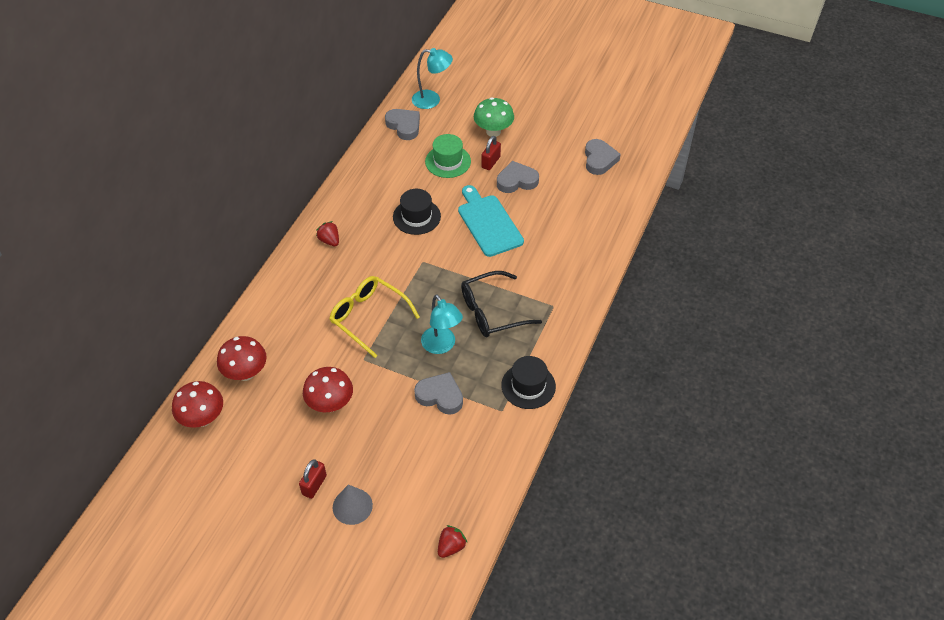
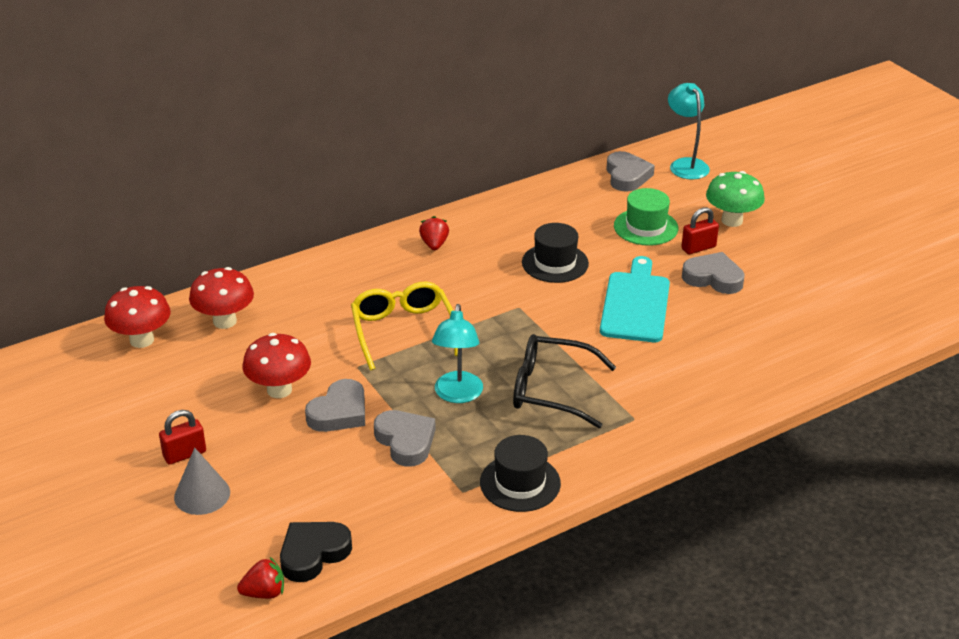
camera: 35 degrees right, 15 degrees down
turquoise lamp [412,48,453,109] -> turquoise lamp turned 150 degrees counterclockwise [668,83,710,179]
grey heart [585,139,621,175] -> grey heart moved to [305,379,365,432]
none -> black heart [280,522,352,582]

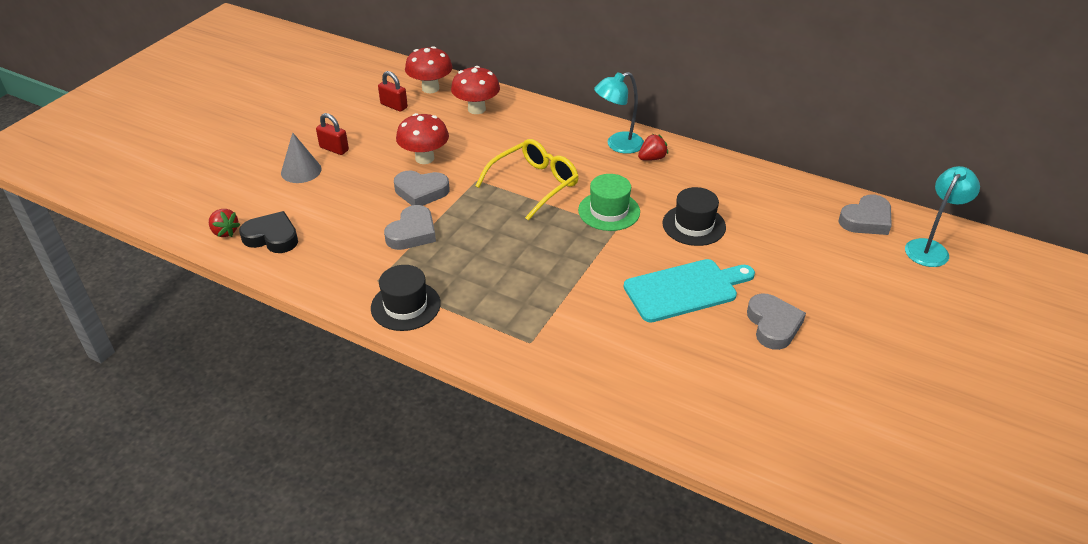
camera: 60 degrees right, 5 degrees up
turquoise lamp [432,304,483,403] -> turquoise lamp moved to [594,72,644,154]
black glasses [513,334,616,428] -> none
green hat [614,188,678,246] -> green hat moved to [578,174,640,231]
red padlock [681,207,719,254] -> red padlock moved to [378,71,408,112]
green mushroom [706,171,765,227] -> none

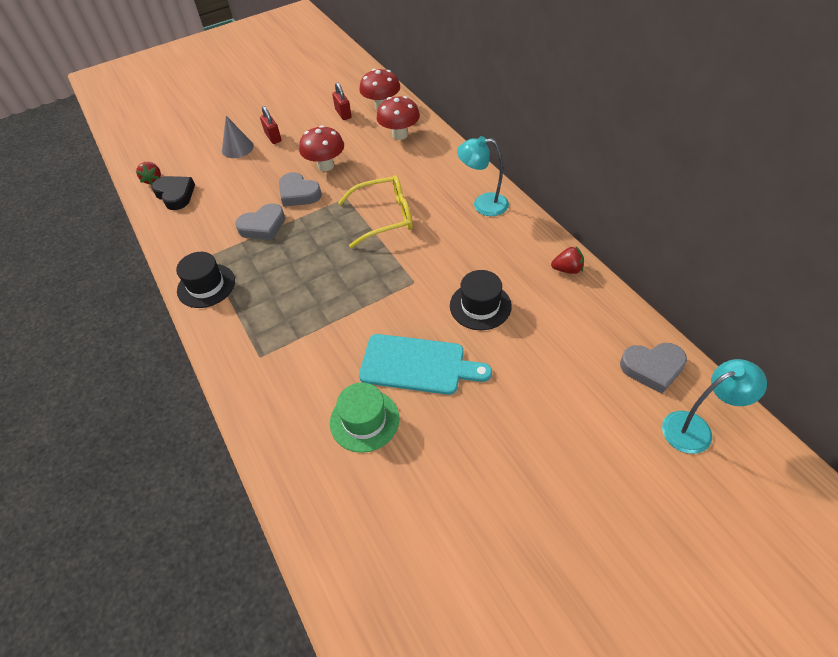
camera: 35 degrees right, 10 degrees up
green hat [578,174,640,231] -> green hat moved to [330,382,400,453]
red strawberry [638,134,668,161] -> red strawberry moved to [551,246,584,274]
grey heart [747,293,806,350] -> none

